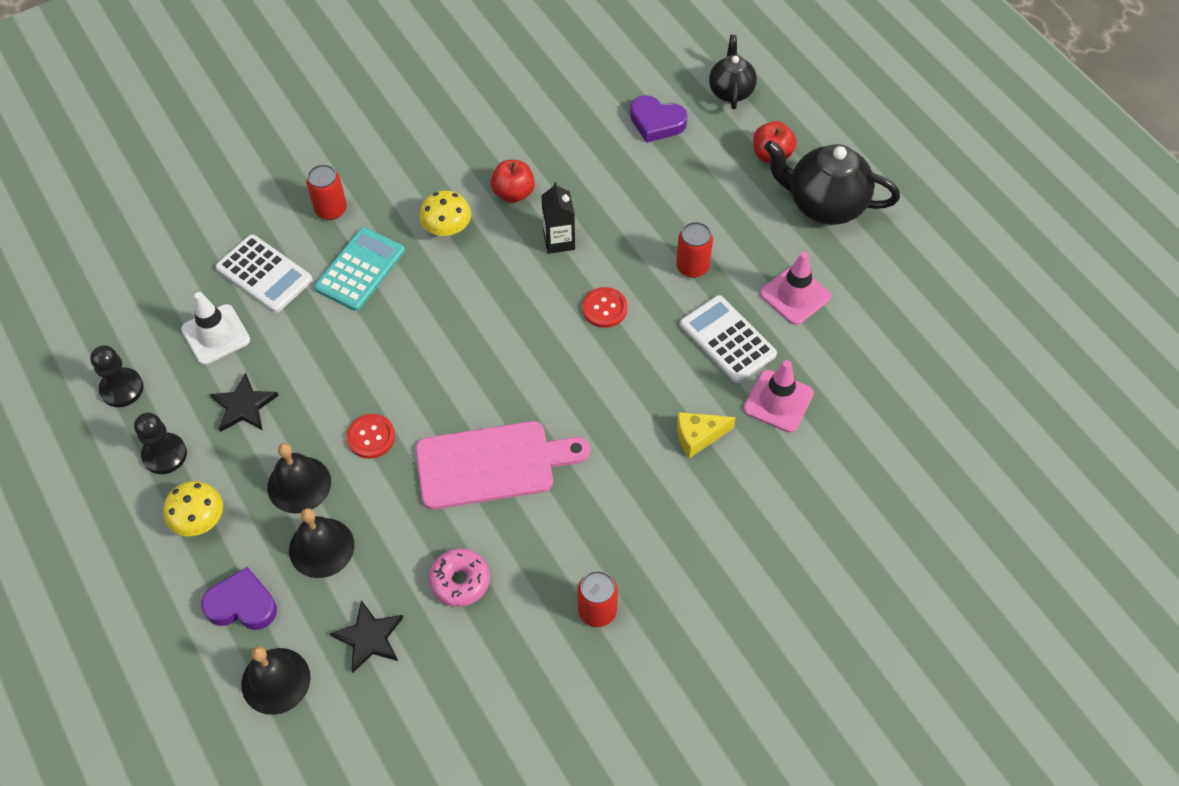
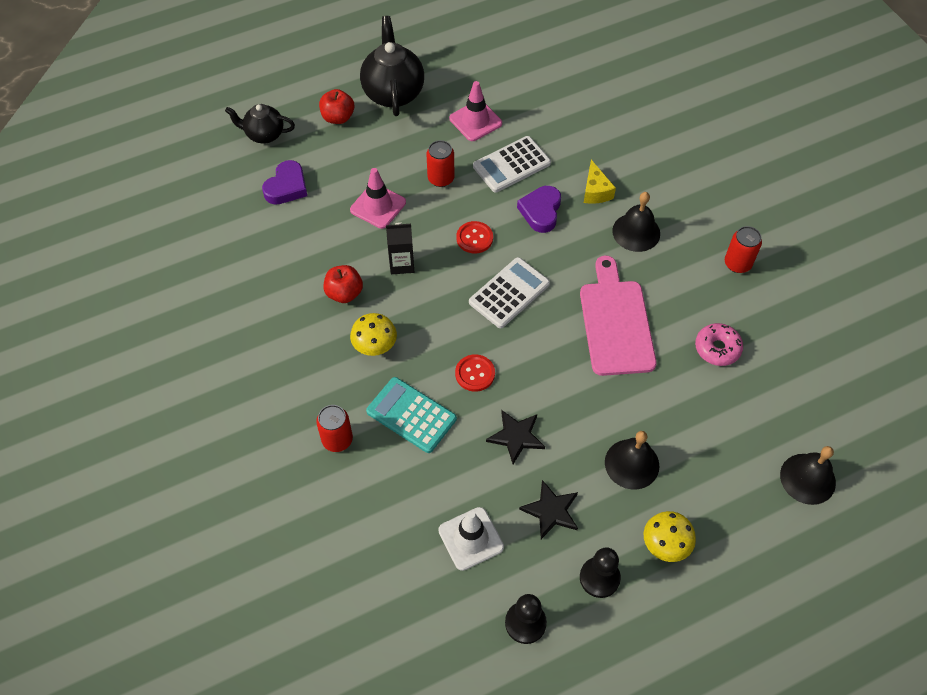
camera: 85 degrees left, 0 degrees up
purple heart [201,567,277,630] -> purple heart moved to [517,186,561,233]
white calculator [215,234,313,313] -> white calculator moved to [469,257,550,328]
black bell [289,508,354,578] -> black bell moved to [612,192,660,252]
black star [330,600,403,673] -> black star moved to [486,410,545,464]
red button [346,414,395,459] -> red button moved to [455,354,495,392]
pink traffic cone [743,360,814,433] -> pink traffic cone moved to [350,168,406,229]
black teapot [764,141,900,225] -> black teapot turned 150 degrees clockwise [360,16,424,116]

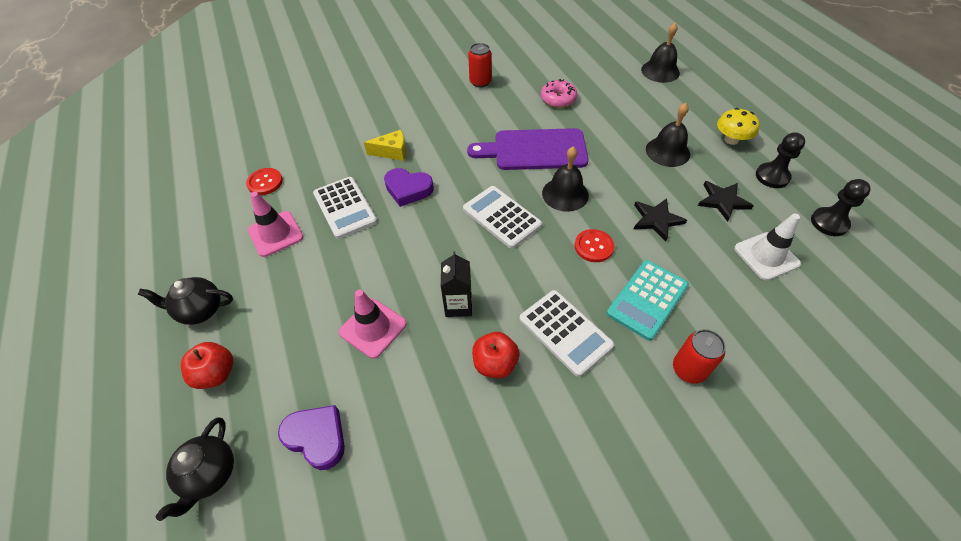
camera: 85 degrees left, 5 degrees down
yellow mushroom [350,313,397,356] -> white calculator [519,290,614,377]
black teapot [360,16,424,116] -> black teapot [138,277,233,325], size x0.61
red can [427,140,454,187] -> none
red button [456,221,493,253] -> red button moved to [246,168,283,195]
pink cutting board [580,256,657,376] -> purple cutting board [467,128,589,170]
black bell [612,192,660,252] -> black bell moved to [542,146,589,212]

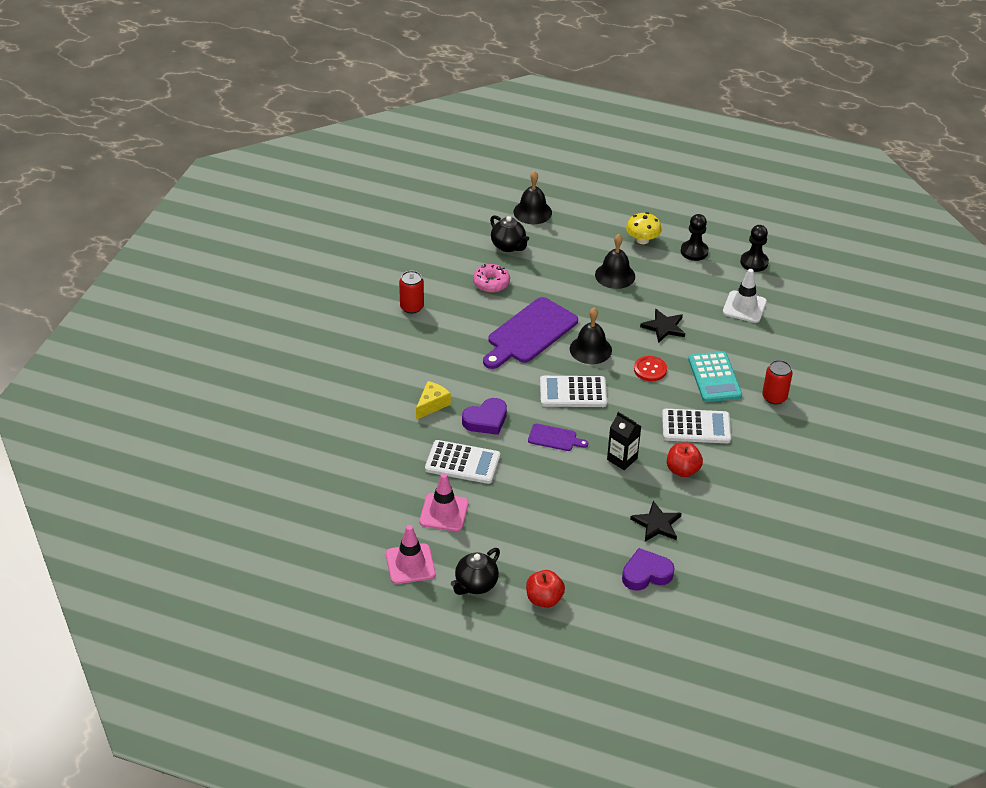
camera: 50 degrees left, 10 degrees down
black teapot [156,417,234,521] -> black teapot moved to [490,215,529,252]
red button [246,168,283,195] -> none
pink traffic cone [339,290,407,359] -> pink traffic cone moved to [386,525,436,584]
black star [698,181,754,222] -> black star moved to [630,501,682,542]
none -> purple cutting board [528,423,588,451]

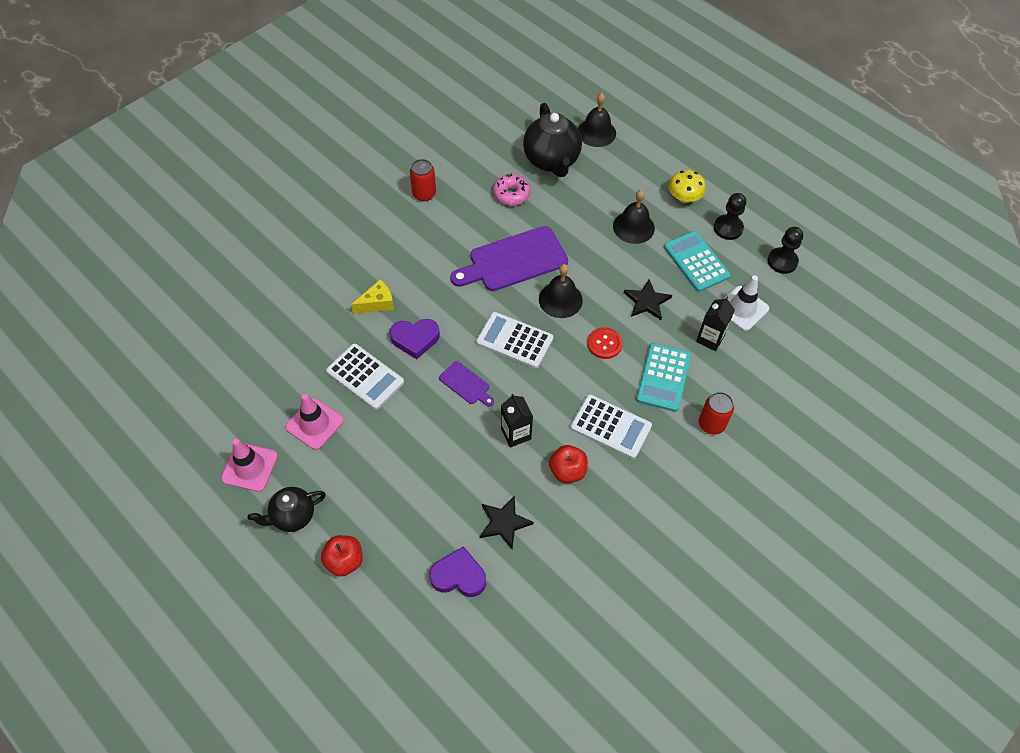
camera: 25 degrees right, 15 degrees up
black teapot [490,215,529,252] -> black teapot [523,103,582,177], size x1.63
none -> turquoise calculator [664,231,731,292]
none -> black carton [696,297,735,351]

